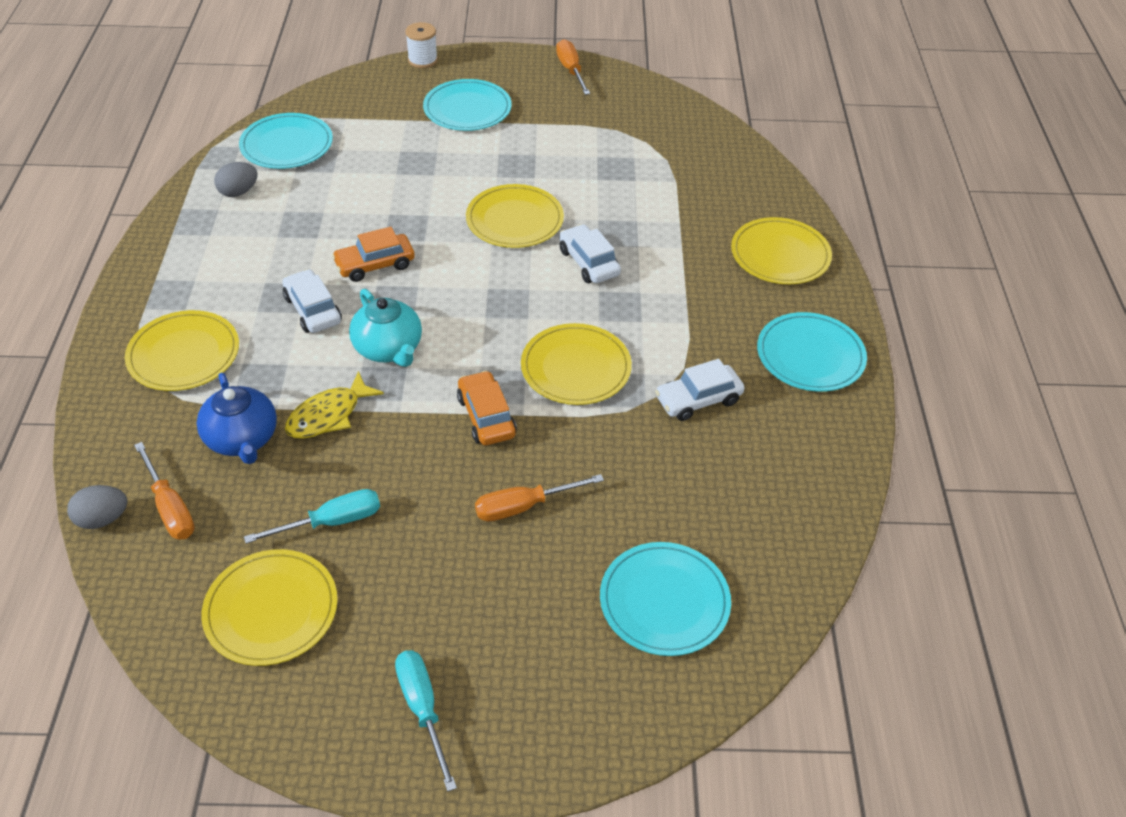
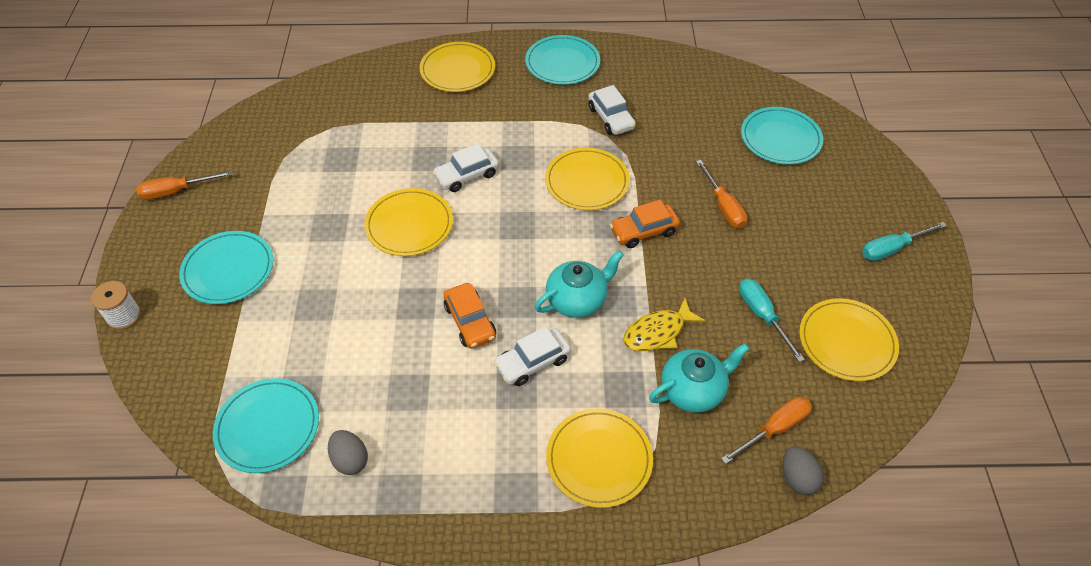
camera: 90 degrees left, 5 degrees up
blue teapot [197,373,277,464] -> turquoise teapot [649,343,749,413]
yellow fish [285,371,384,439] -> yellow fish turned 105 degrees clockwise [623,298,706,351]

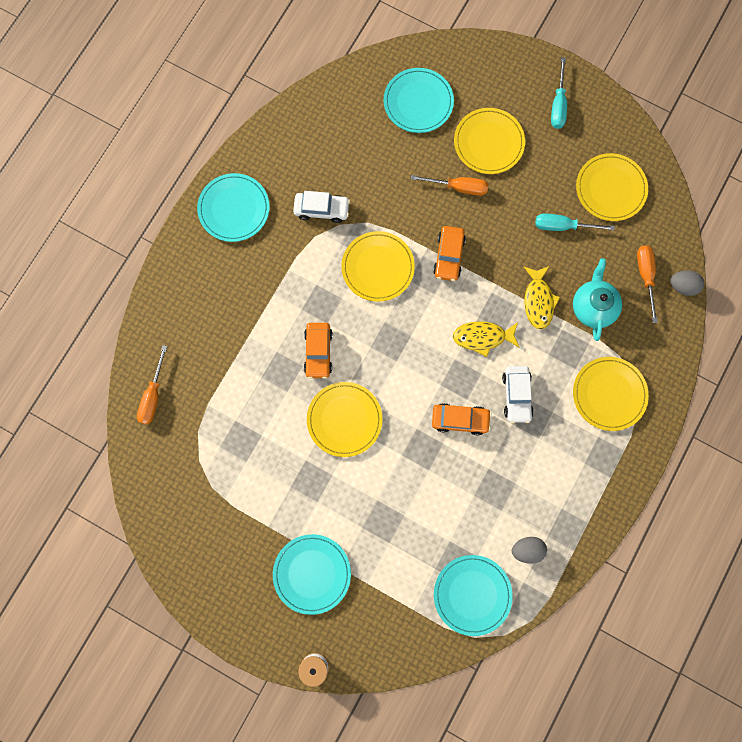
camera: 60 degrees left, 25 degrees up
orange screwdriver [136,170,233,200] -> orange screwdriver moved to [137,345,167,425]
yellow plate [419,42,495,92] -> yellow plate moved to [454,108,525,174]
white car [432,143,499,192] -> orange car [304,323,333,379]
turquoise teapot [535,250,624,318] -> yellow fish [453,321,520,357]

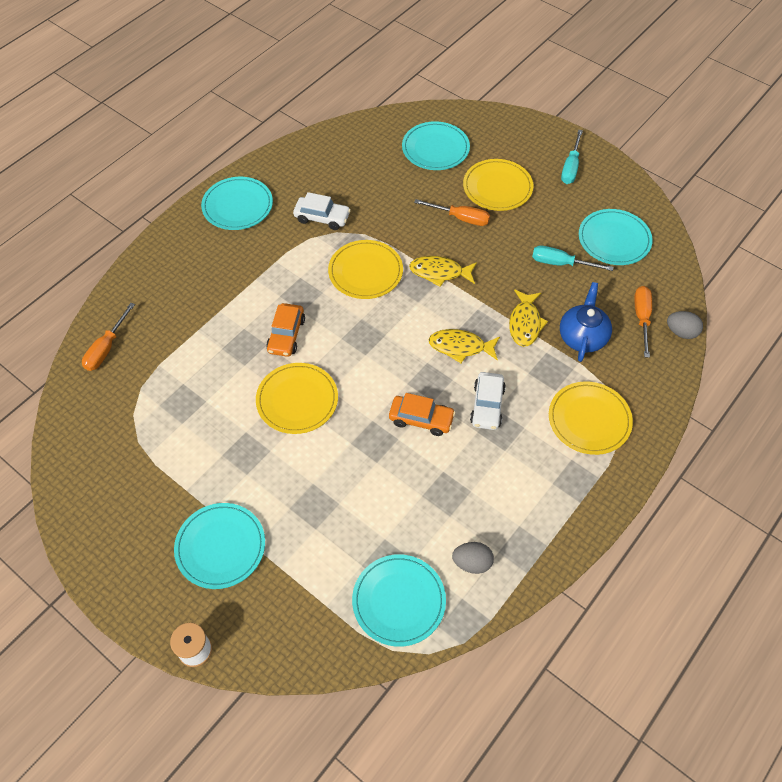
camera: 10 degrees right, 20 degrees down
orange car [433,226,466,281] -> yellow fish [409,256,477,287]
turquoise teapot [573,258,622,341] -> blue teapot [560,282,612,362]
yellow plate [576,153,648,221] -> turquoise plate [579,209,653,265]

